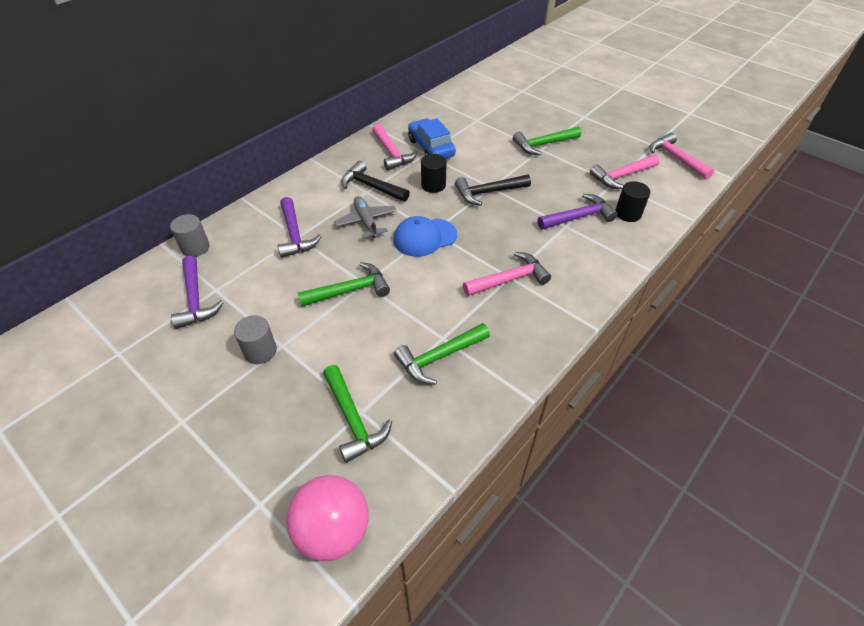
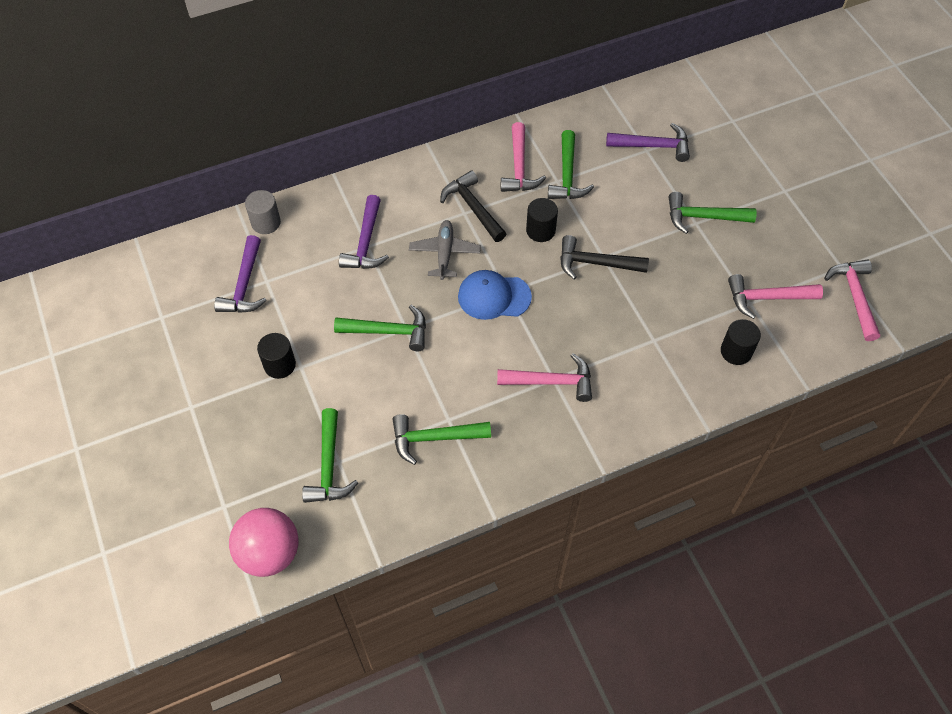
camera: 25 degrees right, 10 degrees up
grey cylinder [234,315,277,364] -> black cylinder [257,333,296,379]
blue car [408,118,456,159] -> green hammer [548,130,594,199]
purple hammer [538,194,618,230] -> purple hammer moved to [606,123,690,162]

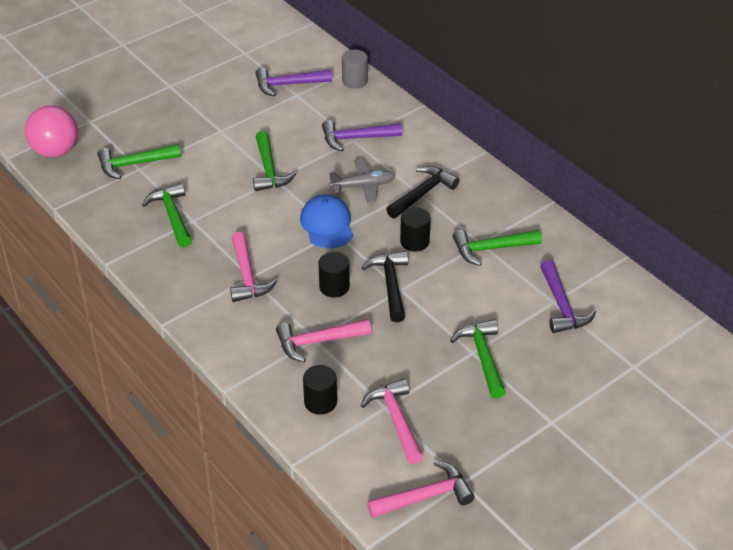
camera: 75 degrees right, 15 degrees down
black cylinder [257,333,296,379] -> black cylinder moved to [318,252,350,298]
pink hammer [501,122,546,192] -> pink hammer moved to [276,319,371,362]

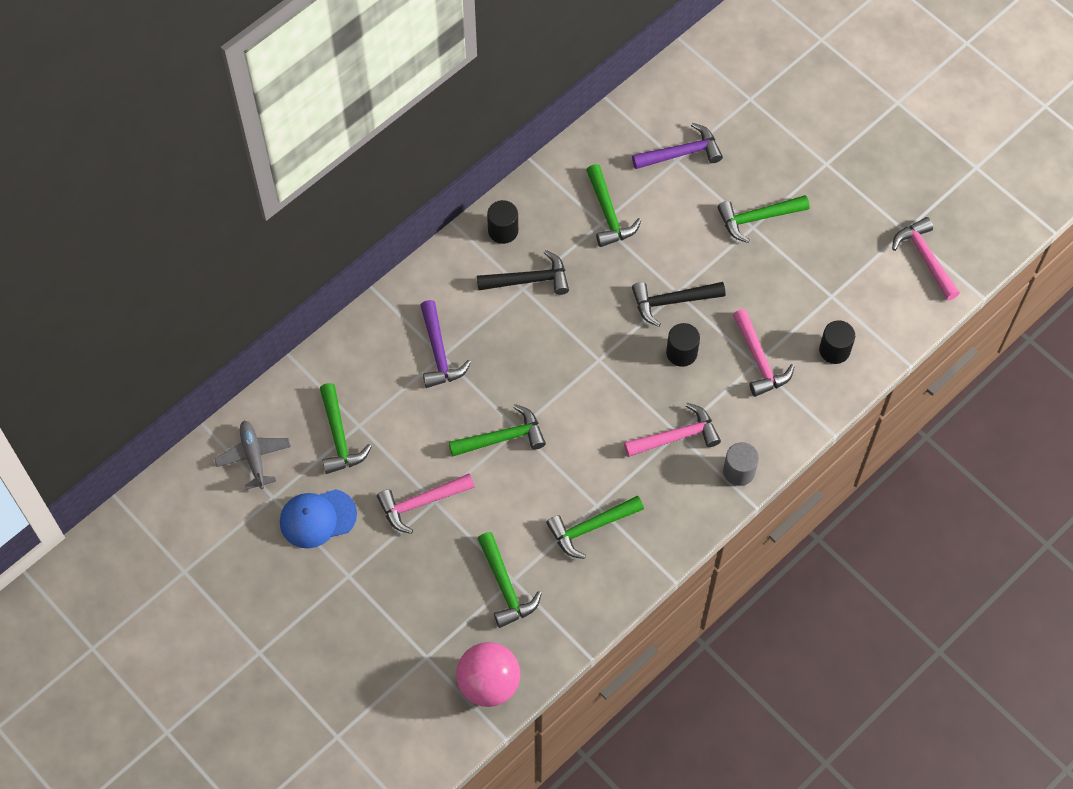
camera: 95 degrees left, 20 degrees up
purple hammer [256,67,332,97] -> green hammer [320,383,372,474]
blue cap [300,194,353,248] -> blue cap moved to [280,489,357,549]
grey plane [329,159,396,203] -> grey plane moved to [214,421,291,490]
grey cylinder [342,50,368,89] -> grey cylinder moved to [723,442,759,486]
pink hammer [361,378,424,464] -> pink hammer moved to [377,474,475,534]
black hammer [386,166,459,218] -> black hammer turned 135 degrees clockwise [477,250,569,295]
black cylinder [400,207,431,252] -> black cylinder moved to [487,200,518,244]

